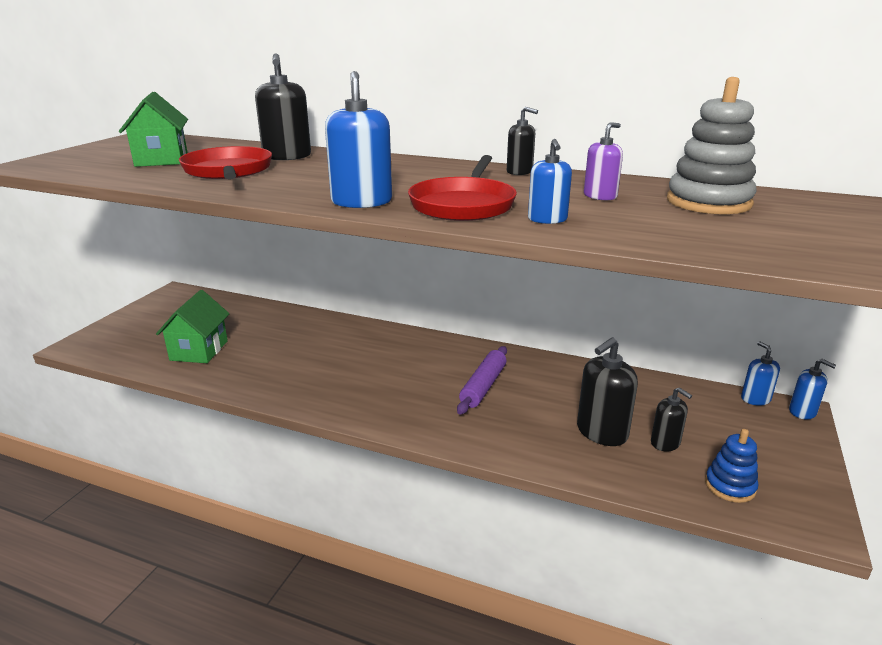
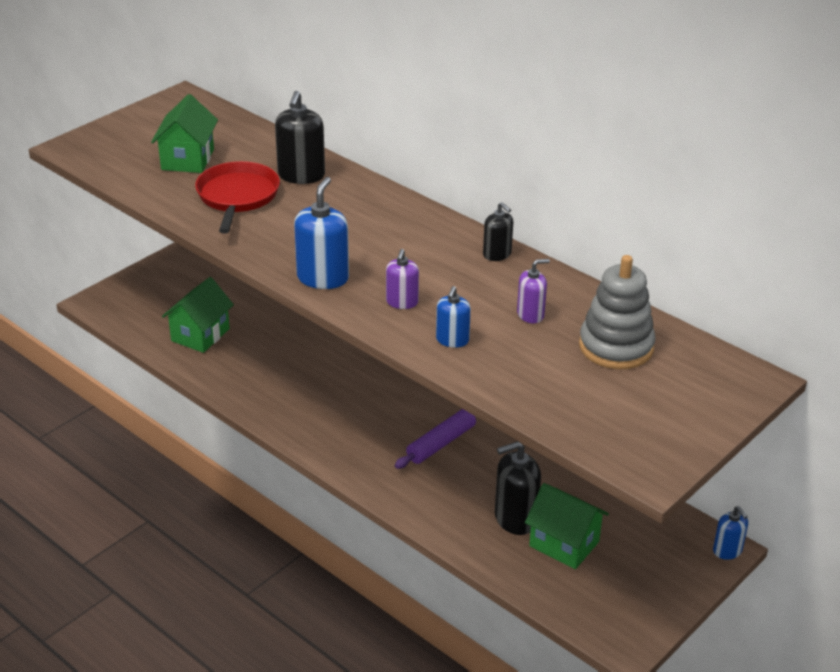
camera: 20 degrees right, 10 degrees up
red pan [408,155,517,221] -> purple soap dispenser [386,249,419,309]
black soap dispenser [651,387,692,451] -> green house [525,483,609,569]
blue stacking toy [705,429,758,503] -> none
blue soap dispenser [741,341,780,406] -> none

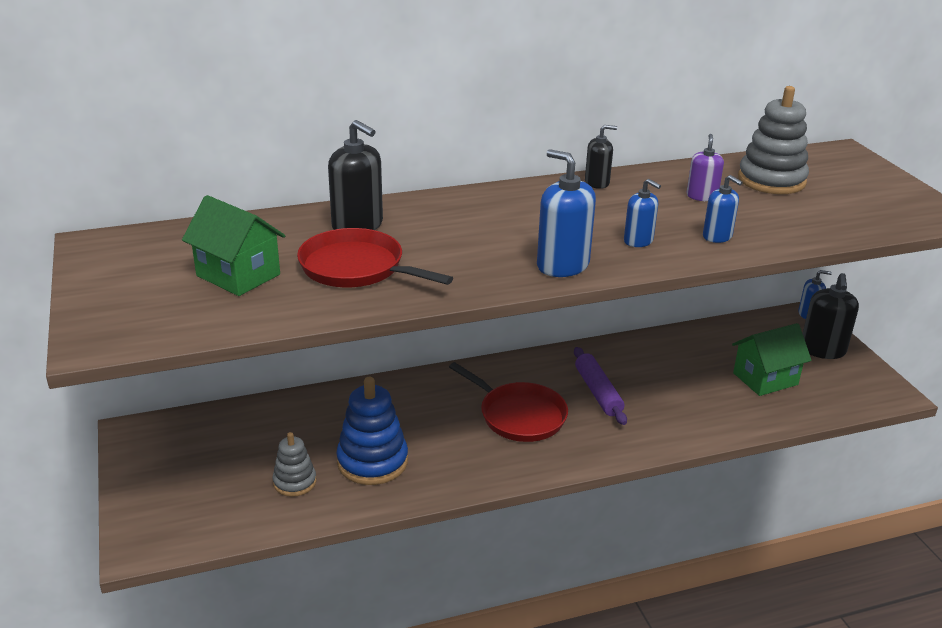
camera: 60 degrees left, 5 degrees down
green house [162,277,234,353] -> grey stacking toy [273,432,316,497]
purple soap dispenser [386,249,419,309] -> blue soap dispenser [624,179,661,247]
black soap dispenser [495,441,541,535] -> black soap dispenser moved to [803,273,859,359]
none -> blue stacking toy [336,377,408,485]
none -> red pan [449,362,568,442]

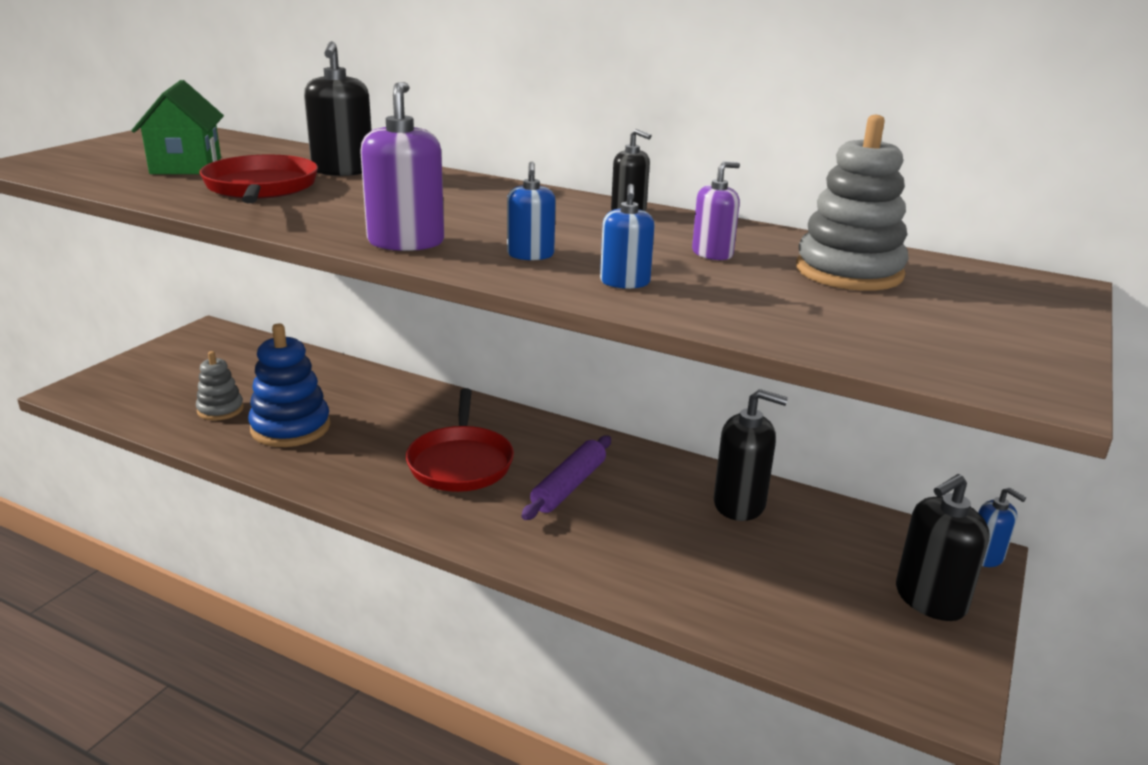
camera: 45 degrees right, 5 degrees down
blue soap dispenser [537,149,596,277] -> purple soap dispenser [360,82,444,251]
green house [732,323,811,396] -> none
none -> black soap dispenser [714,389,788,521]

